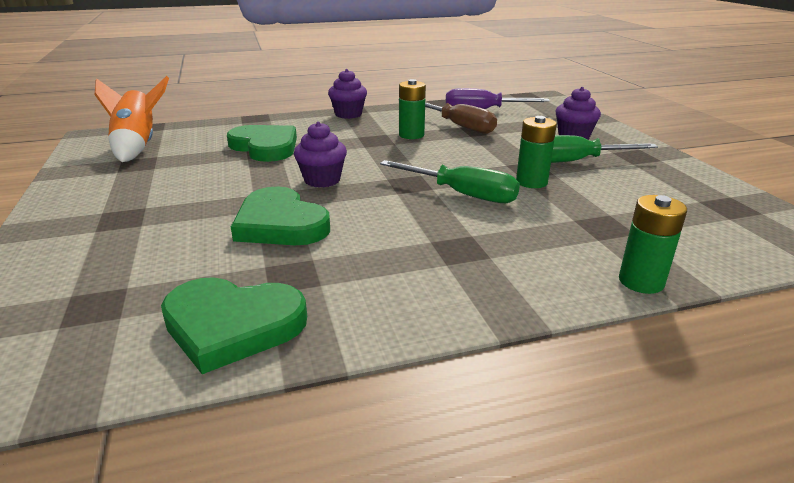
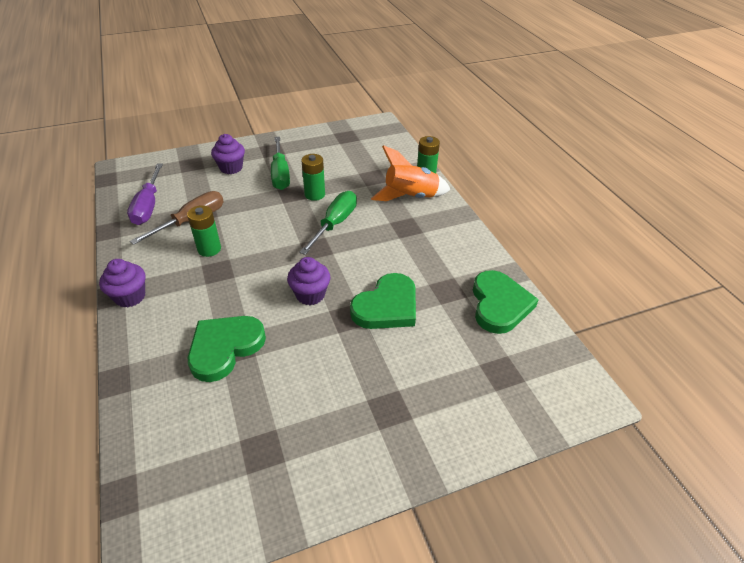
camera: 95 degrees left, 15 degrees up
orange rocket [95,76,169,162] -> orange rocket moved to [371,145,451,201]

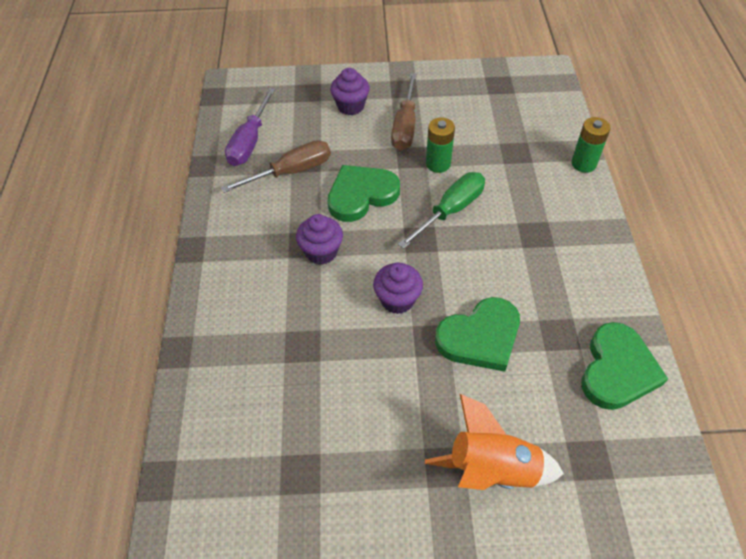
camera: 20 degrees right, 10 degrees up
purple cupcake [99,259,146,307] -> purple cupcake moved to [296,214,343,265]
green battery [187,205,221,257] -> none
green heart [188,316,266,382] -> green heart moved to [328,165,400,222]
green screwdriver [271,137,290,190] -> brown screwdriver [391,73,417,151]
orange rocket [371,145,451,201] -> orange rocket moved to [425,394,564,490]

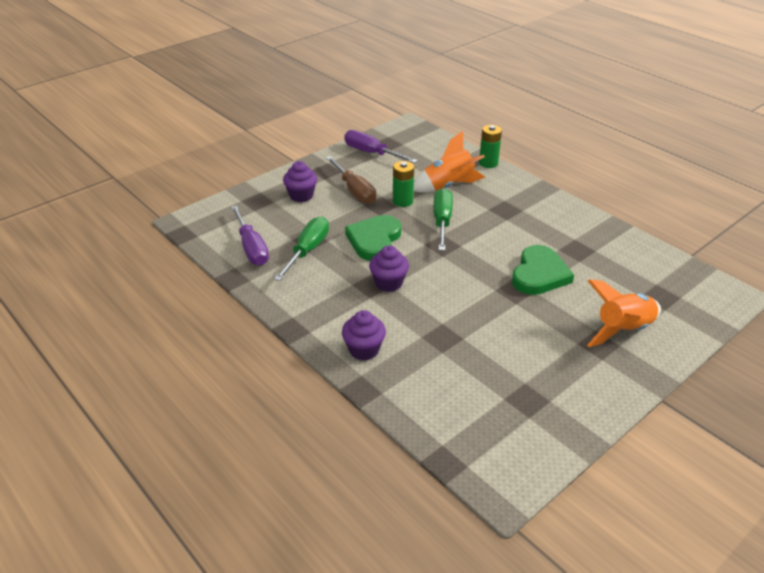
camera: 40 degrees left, 15 degrees down
brown screwdriver [221,140,331,193] -> green screwdriver [274,217,329,281]
purple cupcake [373,263,423,314] -> purple cupcake moved to [342,310,386,361]
green heart [581,322,668,410] -> none
none -> purple screwdriver [344,130,418,163]
none -> orange rocket [414,131,485,193]

